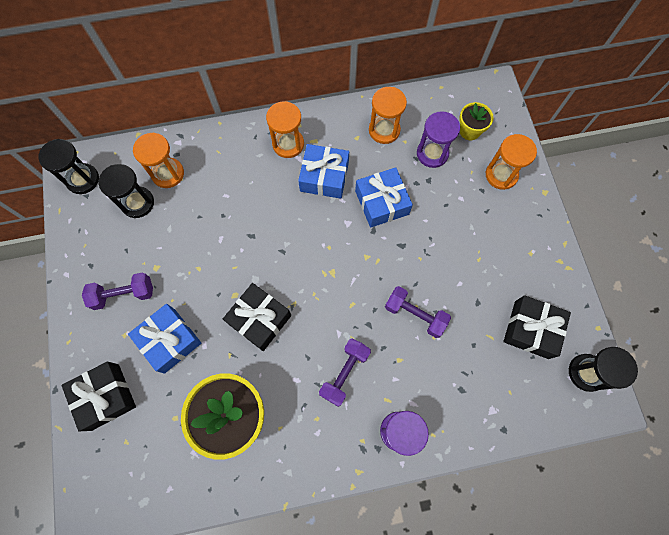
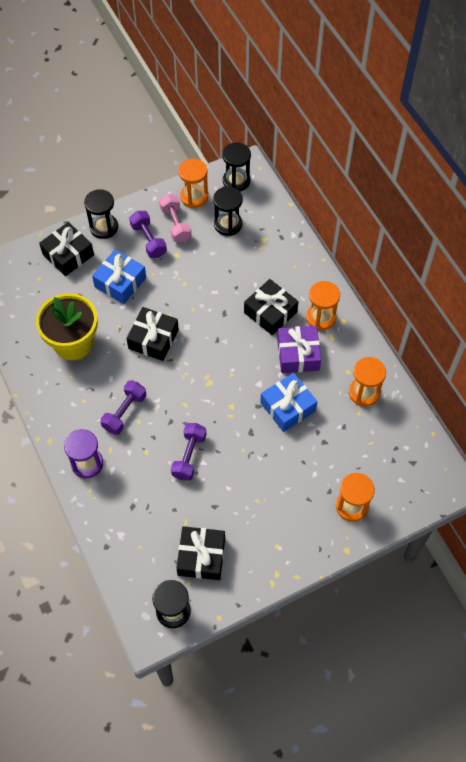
camera: 75 degrees right, 10 degrees down
orange hourglass [133,133,184,188] -> orange hourglass moved to [178,158,208,208]
blue gift [298,144,349,199] -> purple gift [277,326,321,373]
purple dumbbell [319,338,371,407] -> purple dumbbell turned 75 degrees counterclockwise [100,380,146,435]
purple hourglass [417,111,460,168] -> none
yellow flower pot [459,102,494,140] -> none
none -> black hourglass [84,189,118,239]
none -> pink dumbbell [159,194,192,242]
none -> black gift [244,279,299,335]

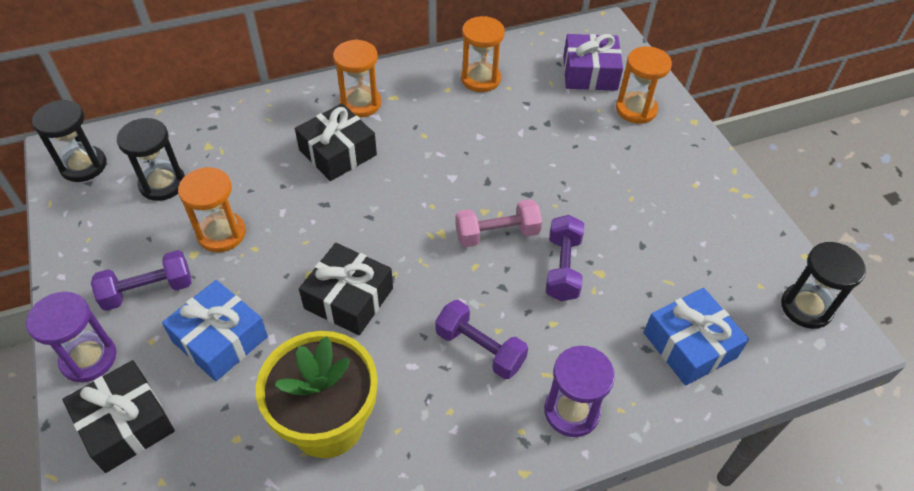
camera: 85 degrees left, 10 degrees down
black hourglass [84,189,118,239] -> purple hourglass [26,291,116,383]
pink dumbbell [159,194,192,242] -> pink dumbbell moved to [455,199,542,247]
purple dumbbell [171,423,207,481] -> purple dumbbell turned 75 degrees clockwise [546,215,584,301]
black gift [176,526,225,580] -> none
orange hourglass [178,158,208,208] -> orange hourglass moved to [178,167,246,252]
blue gift [260,373,318,432] -> blue gift moved to [644,288,749,386]
purple gift [277,326,321,373] -> purple gift moved to [563,34,623,91]

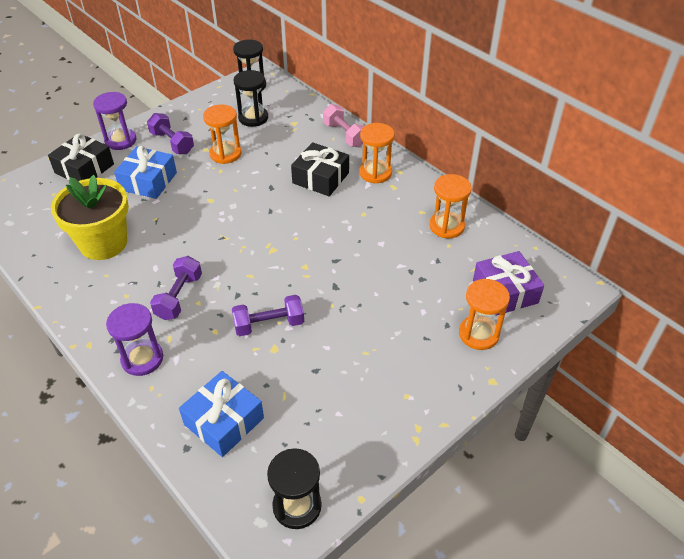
camera: 70 degrees right, 5 degrees down
black gift [299,243,393,336] -> none
pink dumbbell [455,199,542,247] -> pink dumbbell moved to [323,104,364,147]

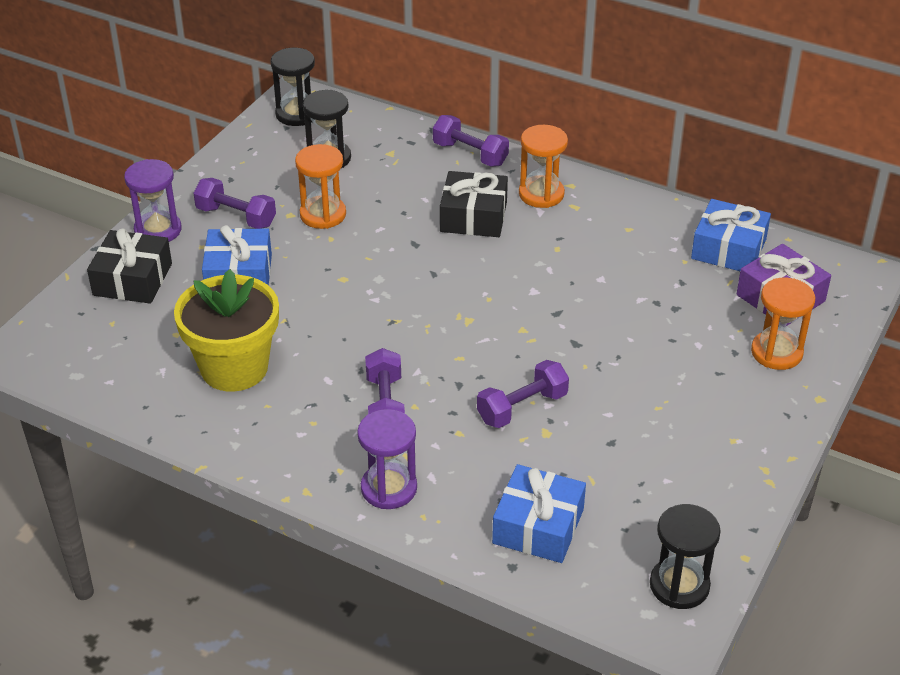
camera: 20 degrees left, 5 degrees down
pink dumbbell [323,104,364,147] -> purple dumbbell [433,115,509,167]
orange hourglass [429,174,472,238] -> none
none -> blue gift [691,199,771,271]

